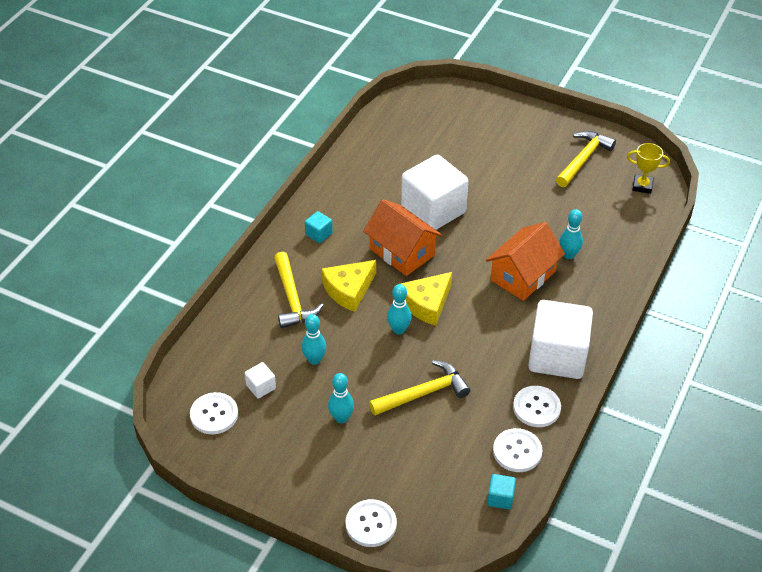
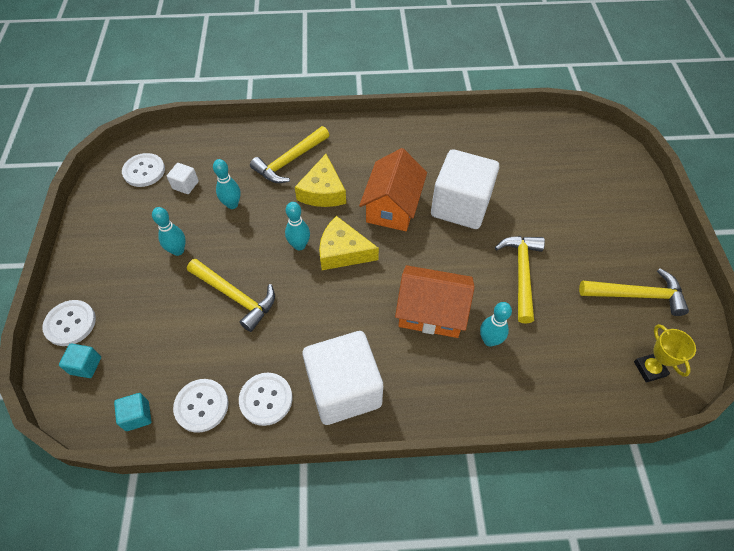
camera: 60 degrees right, 10 degrees up
turquoise cube [305,211,333,243] -> turquoise cube moved to [59,343,101,378]
yellow cheese [322,260,376,312] -> yellow cheese turned 105 degrees counterclockwise [295,154,346,207]
none -> yellow hammer [495,236,545,324]

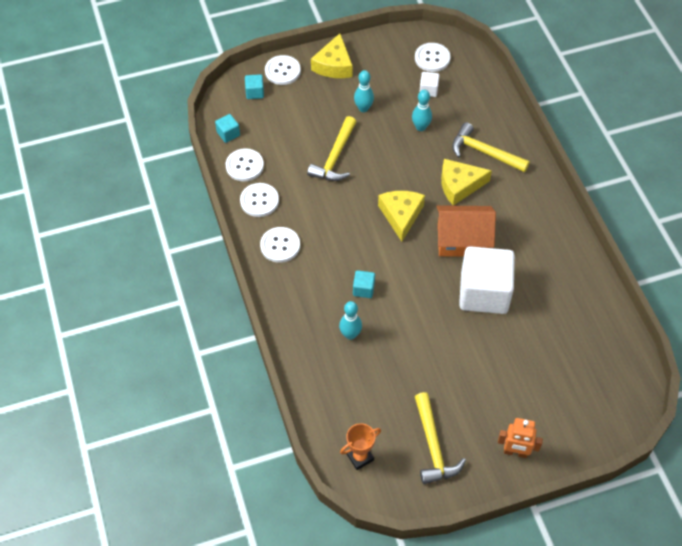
camera: 75 degrees right, 0 degrees up
turquoise bowling pin [285,202,310,250] -> none
white cube [303,331,383,425] -> white button [260,227,300,263]
orange house [395,265,475,338] -> turquoise cube [353,270,375,298]
yellow hammer [495,236,545,324] -> none
yellow trophy [634,324,696,383] -> orange trophy [340,423,381,470]
none -> yellow cheese [311,33,353,78]
none -> orange robot [498,418,543,458]

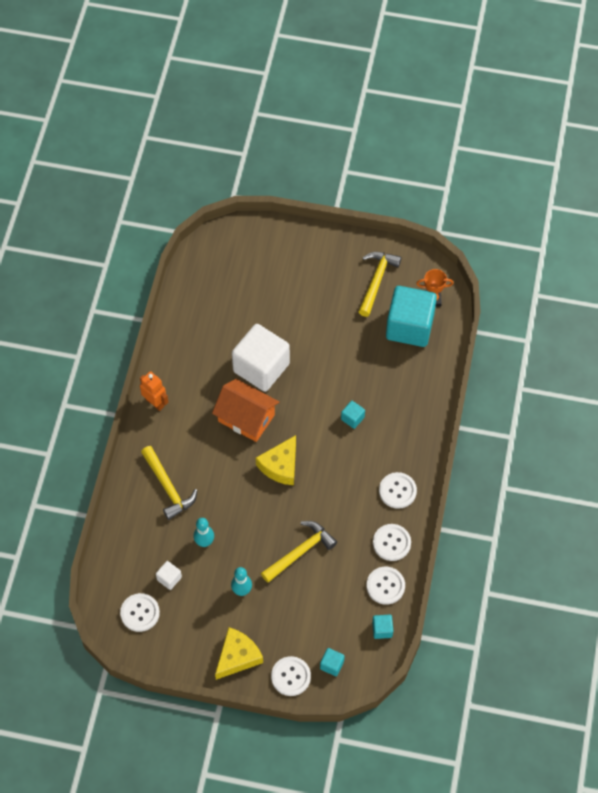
camera: 150 degrees left, 5 degrees up
turquoise bowling pin [339,301,362,340] -> none
yellow cheese [441,159,492,205] -> none
orange robot [498,418,543,458] -> orange robot moved to [140,371,168,411]
none -> turquoise cube [386,286,437,347]

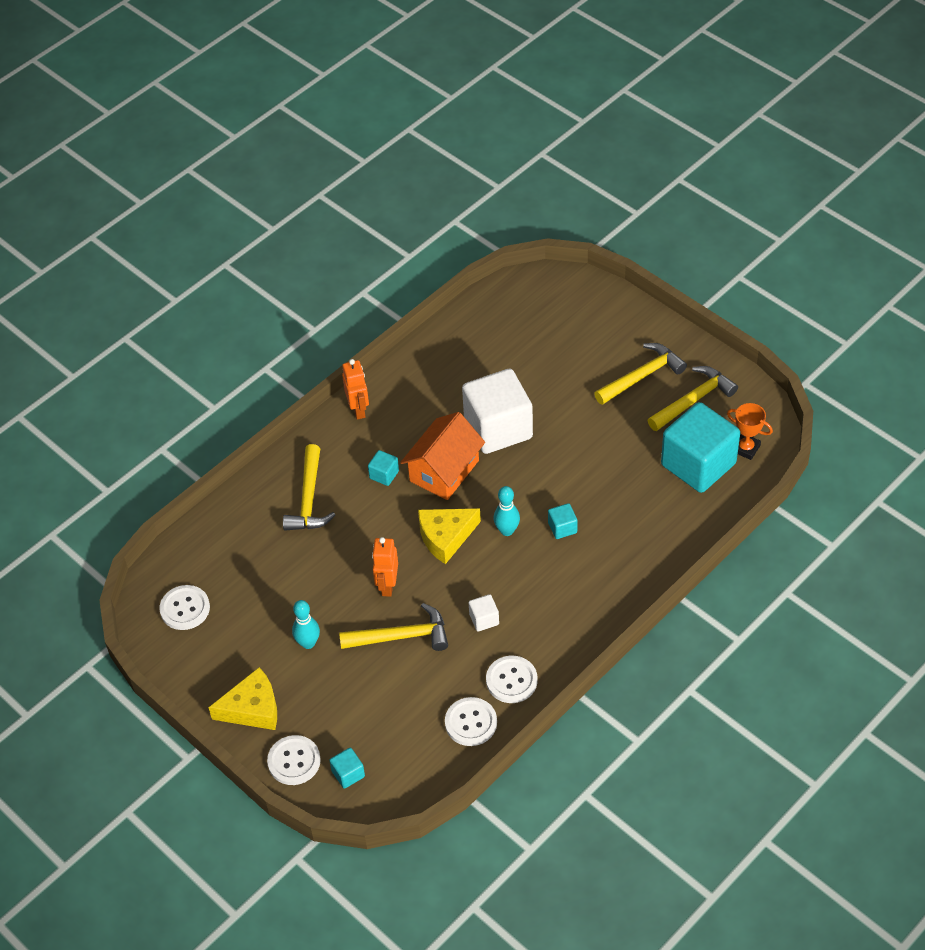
camera: 35 degrees right, 10 degrees down
white cube [156,561,182,590] -> white cube moved to [468,594,499,631]
turquoise bowling pin [193,518,214,547] -> turquoise bowling pin moved to [494,486,520,536]
orange house [212,379,279,442] -> orange house turned 60 degrees clockwise [400,412,485,500]
turquoise cube [372,615,393,639] -> turquoise cube moved to [368,450,399,486]
white button [379,472,417,509] -> none
none -> orange robot [372,537,398,597]
none -> yellow hammer [594,343,687,405]

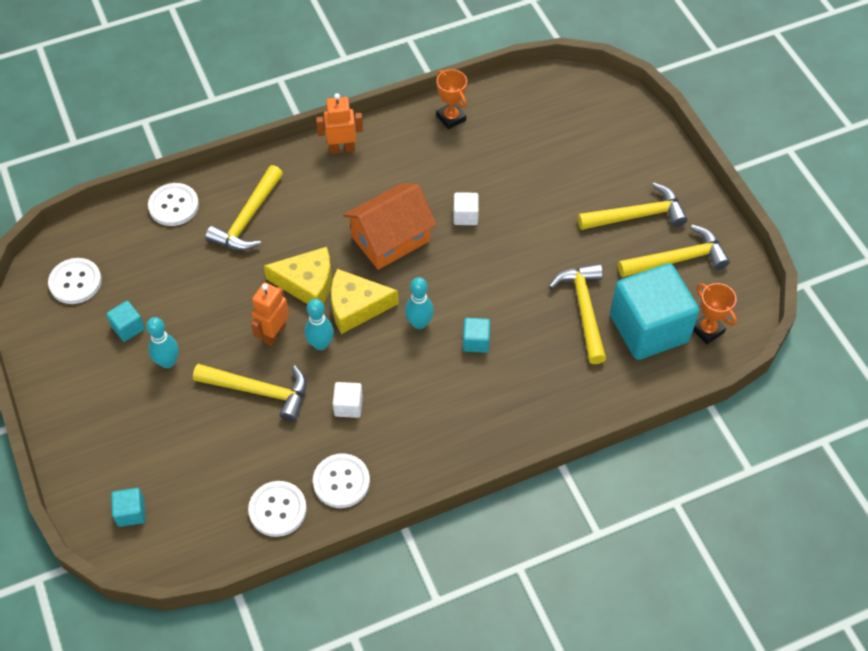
camera: 20 degrees right, 5 degrees up
yellow cheese [208,667,277,730] -> yellow cheese moved to [264,247,332,304]
white button [267,735,321,785] -> white button moved to [148,183,199,226]
orange robot [342,359,369,420] -> orange robot turned 105 degrees counterclockwise [316,93,363,154]
turquoise cube [368,450,399,486] -> turquoise cube moved to [106,301,145,342]
white cube [462,369,533,454] -> white cube [453,192,479,225], size x0.41
none -> turquoise bowling pin [305,299,334,350]
none -> orange trophy [436,69,467,129]
none -> yellow hammer [549,264,606,364]

